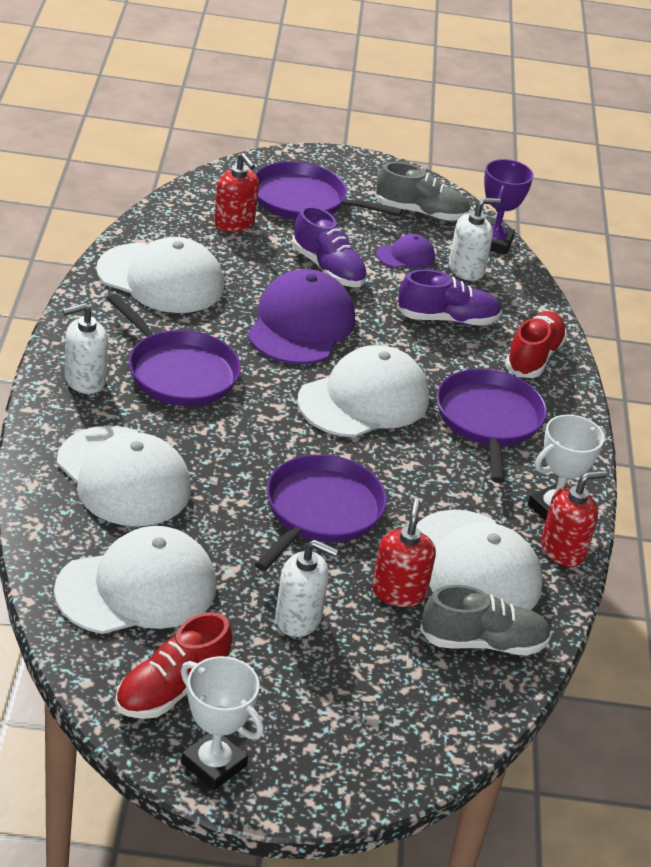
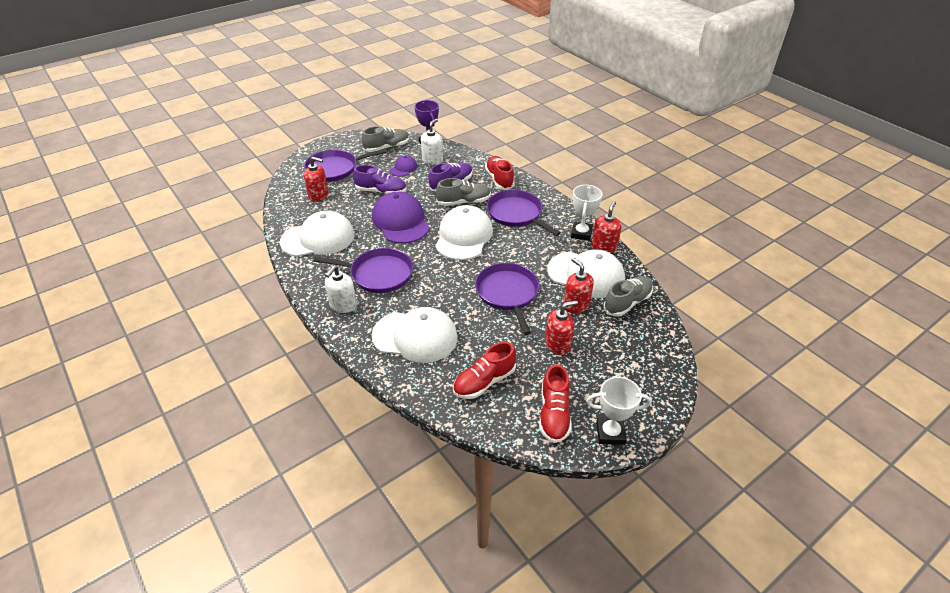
camera: 35 degrees left, 5 degrees up
white cap [54,526,216,634] -> red shoe [453,342,516,399]
white soap dispenser [275,540,338,637] -> red soap dispenser [545,300,578,355]
none -> grey shoe [436,178,491,206]

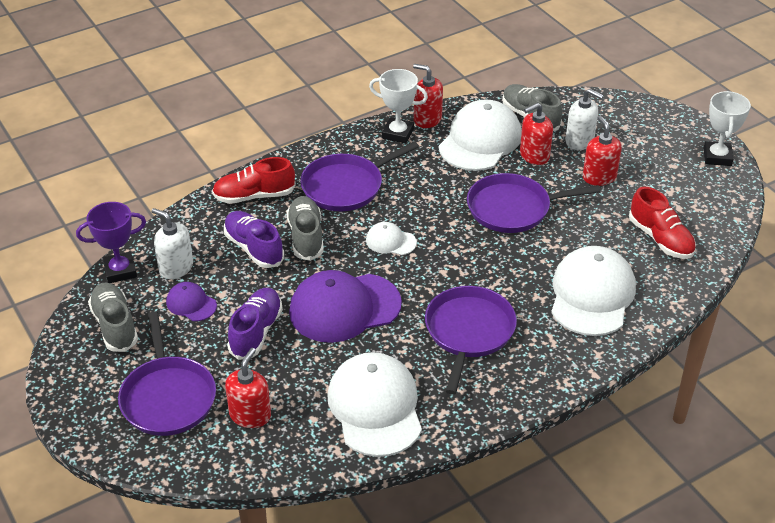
camera: 85 degrees left, 0 degrees up
white soap dispenser [325,266,357,313] -> white soap dispenser moved to [565,89,603,150]
white cap [435,205,493,260] -> white cap [366,222,417,255], size x0.48
red shoe [539,364,572,443] -> none

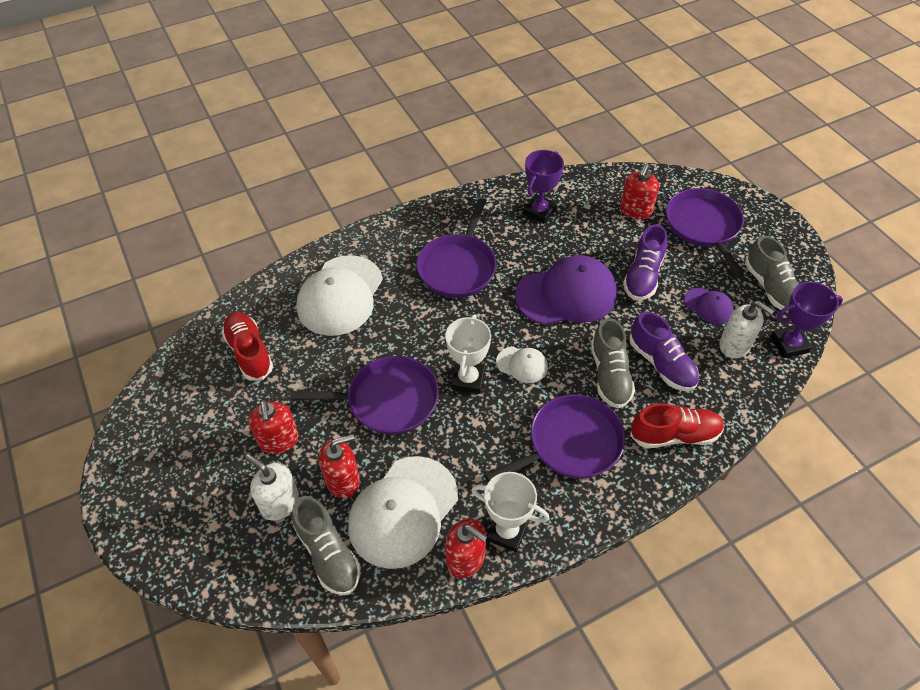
camera: 175 degrees left, 10 degrees up
white cap [327,352,422,457] -> purple trophy [523,150,564,224]
white trophy [704,91,751,166] -> white trophy moved to [445,314,491,394]

